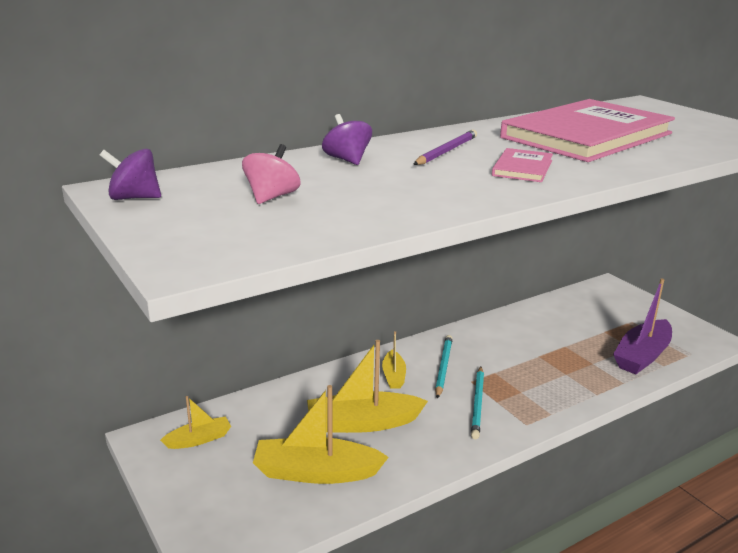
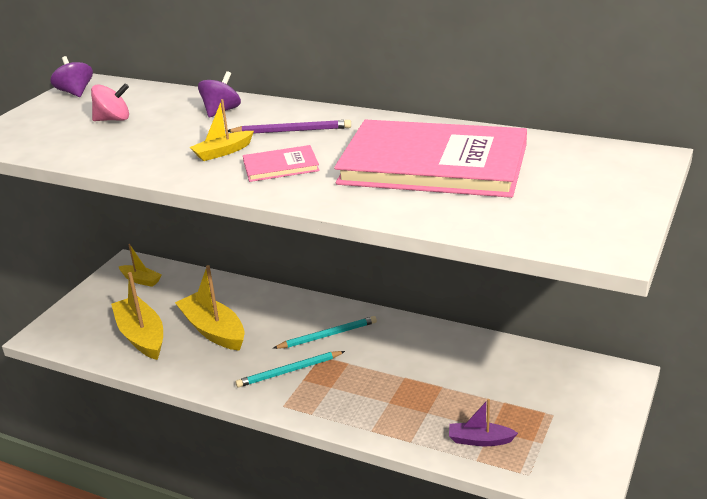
camera: 60 degrees right, 5 degrees up
yellow boat [382,331,406,389] -> yellow boat moved to [190,99,254,161]
purple boat [613,278,672,374] -> purple boat [449,399,518,446], size x0.55

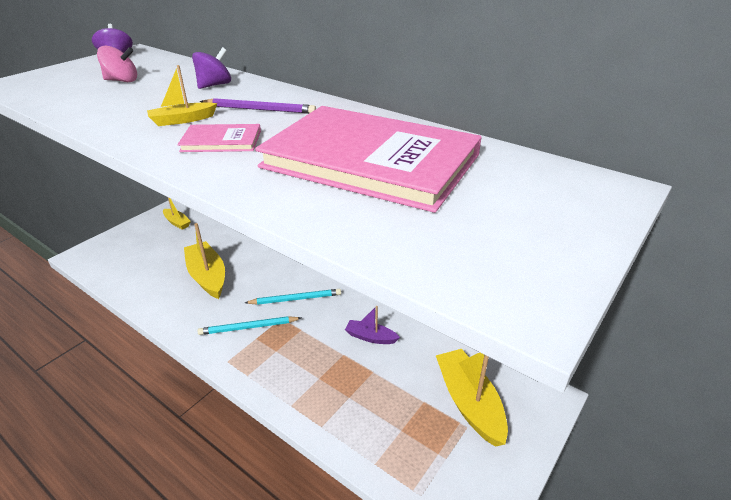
camera: 10 degrees right, 5 degrees up
yellow boat [111,272,163,360] -> yellow boat moved to [436,349,508,447]
purple boat [449,399,518,446] -> purple boat moved to [345,306,400,344]

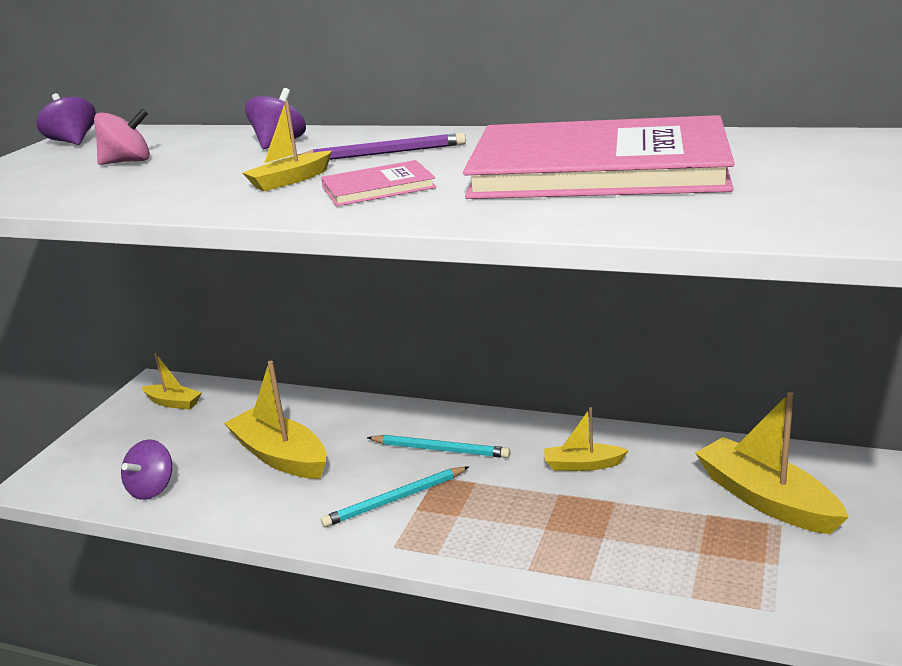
camera: 15 degrees left, 10 degrees down
turquoise pencil [245,289,341,305] -> turquoise pencil turned 45 degrees clockwise [367,435,510,458]
purple boat [345,306,400,344] -> yellow boat [544,407,629,471]
none -> purple spinning top [121,439,172,500]

